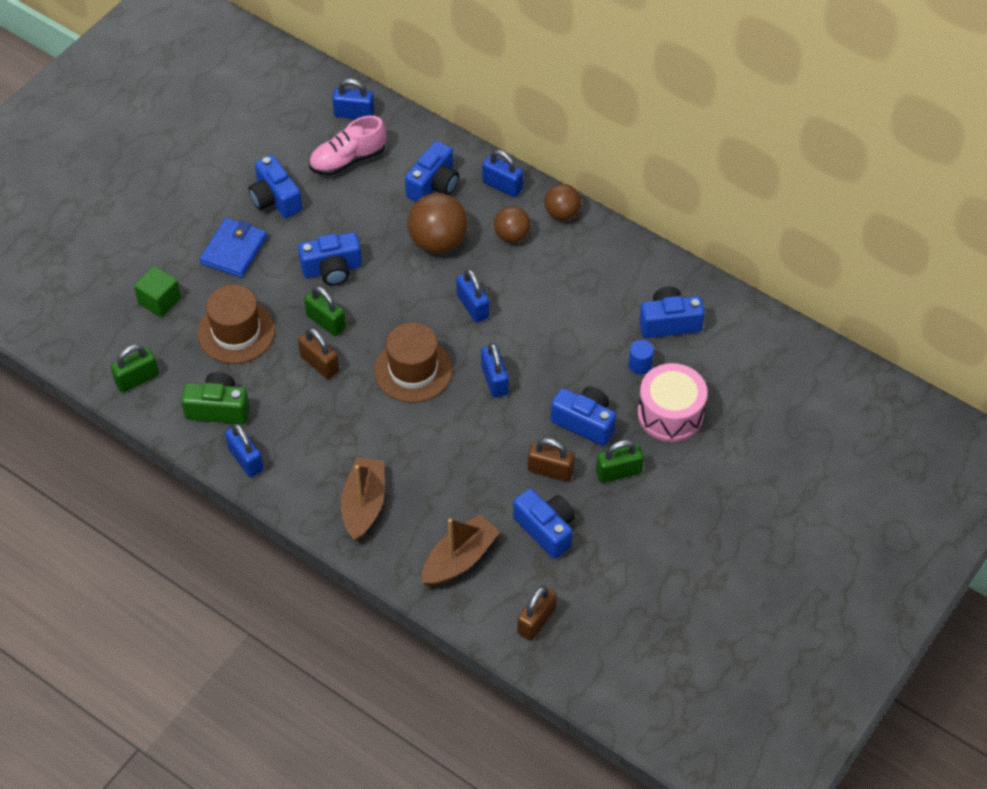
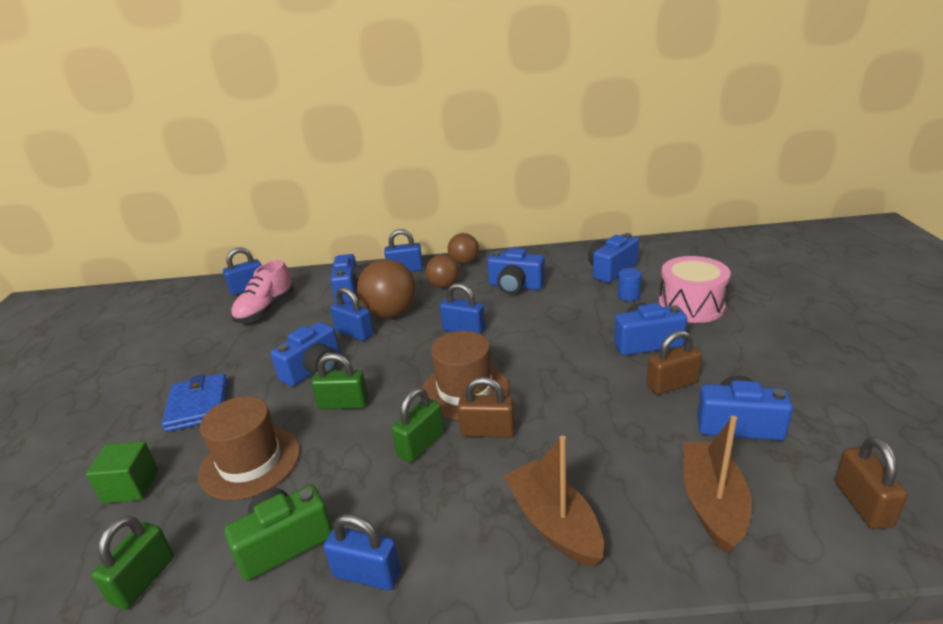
camera: 35 degrees left, 25 degrees down
blue camera [249,155,302,218] -> blue camera moved to [487,248,545,294]
brown padlock [298,328,339,379] -> brown padlock moved to [458,377,515,438]
blue padlock [481,343,509,398] -> blue padlock moved to [330,287,374,341]
green padlock [596,440,644,483] -> green padlock moved to [391,388,444,463]

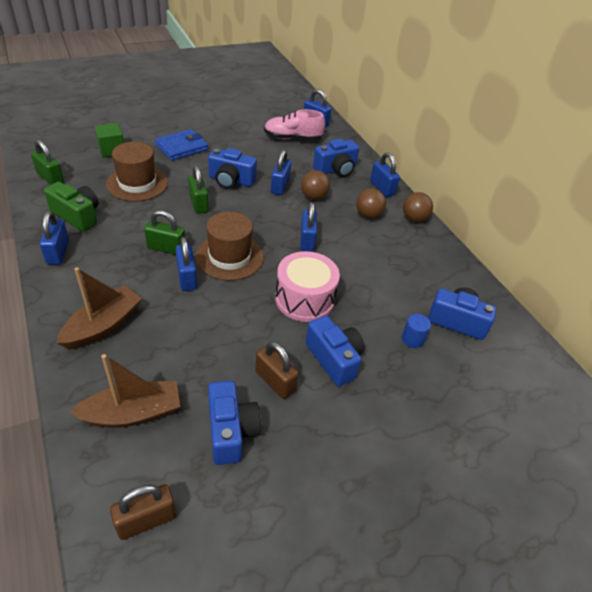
camera: 60 degrees right, 15 degrees up
green padlock [91,516,174,610] -> green padlock turned 45 degrees clockwise [31,140,64,185]
brown ball [357,259,416,318] -> brown ball [301,170,330,200], size x0.61
brown padlock [458,377,515,438] -> blue padlock [176,237,197,291]
blue camera [487,248,545,294] -> none
pink drum [659,256,731,323] -> pink drum moved to [275,251,340,322]

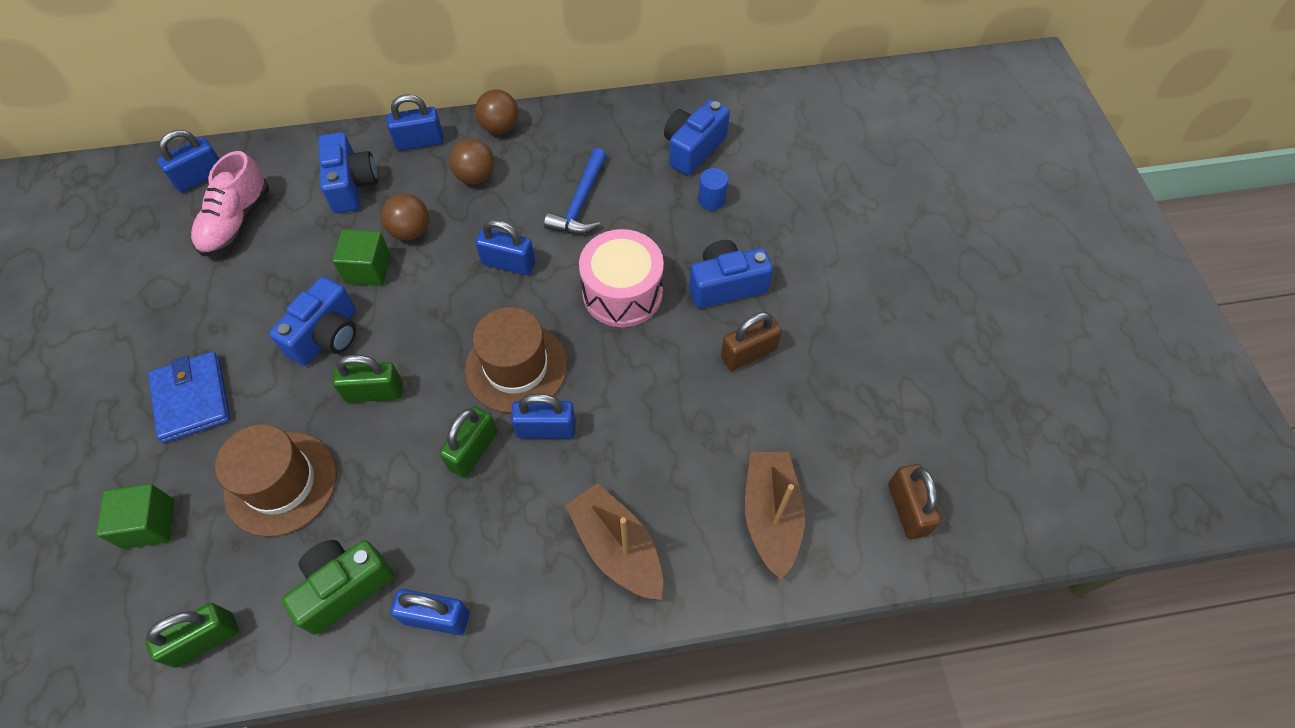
camera: 70 degrees left, 15 degrees up
blue camera [208,381,261,465] -> none
blue padlock [271,149,291,195] -> green cube [332,229,391,286]
none -> blue hammer [544,148,607,234]

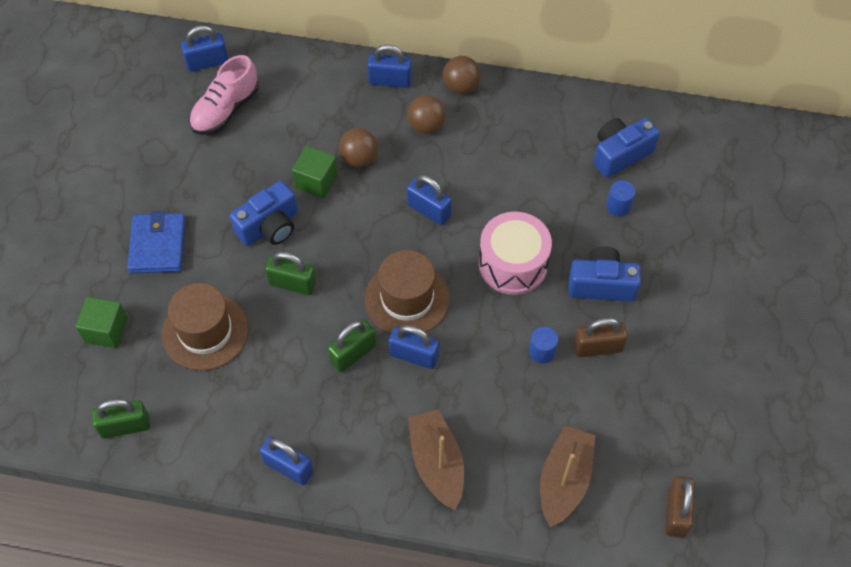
camera: 20 degrees right, 0 degrees up
green camera [282,540,394,635] -> none
blue camera [318,132,378,213] -> none
blue hammer [544,148,607,234] -> none
none -> blue cylinder [529,327,558,363]

